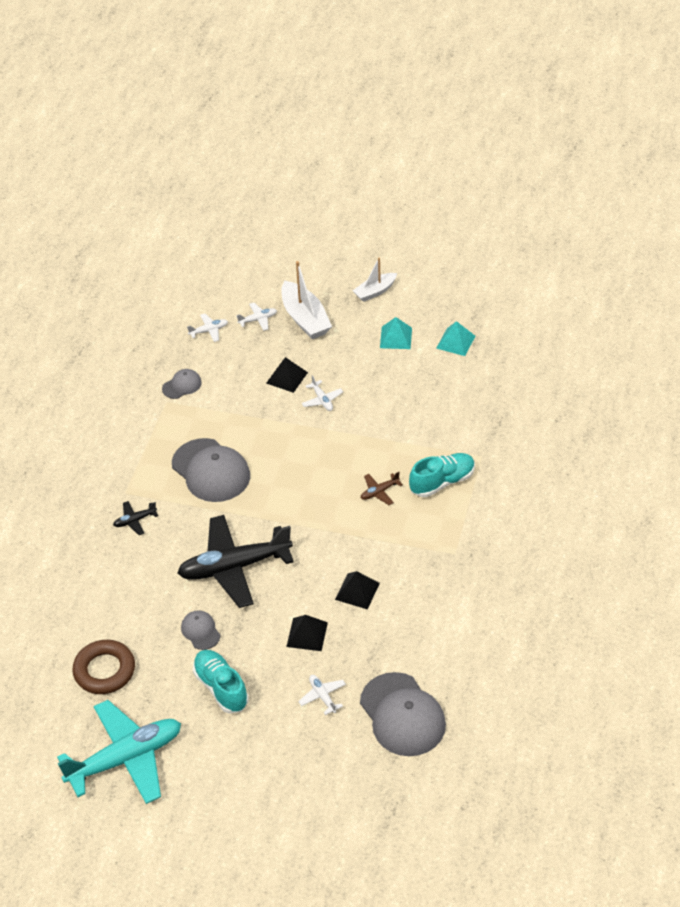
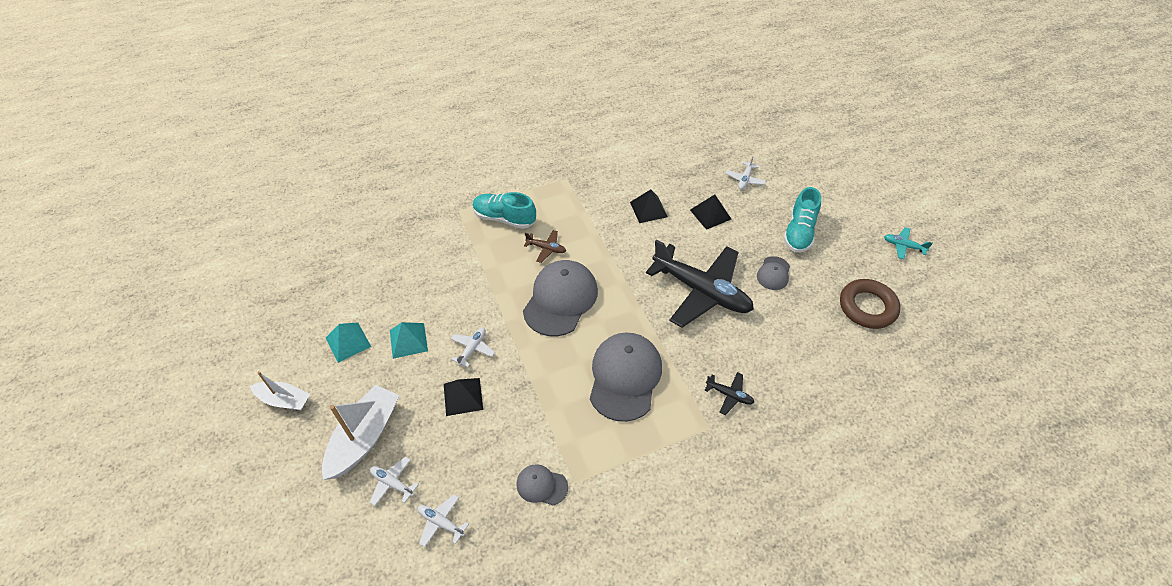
camera: 130 degrees left, 5 degrees up
turquoise plane [57,700,181,804] -> turquoise plane [884,227,933,259], size x0.41
grey cap [360,672,446,756] -> grey cap moved to [523,260,598,336]
turquoise pyramid [437,321,475,356] -> turquoise pyramid moved to [390,322,428,359]

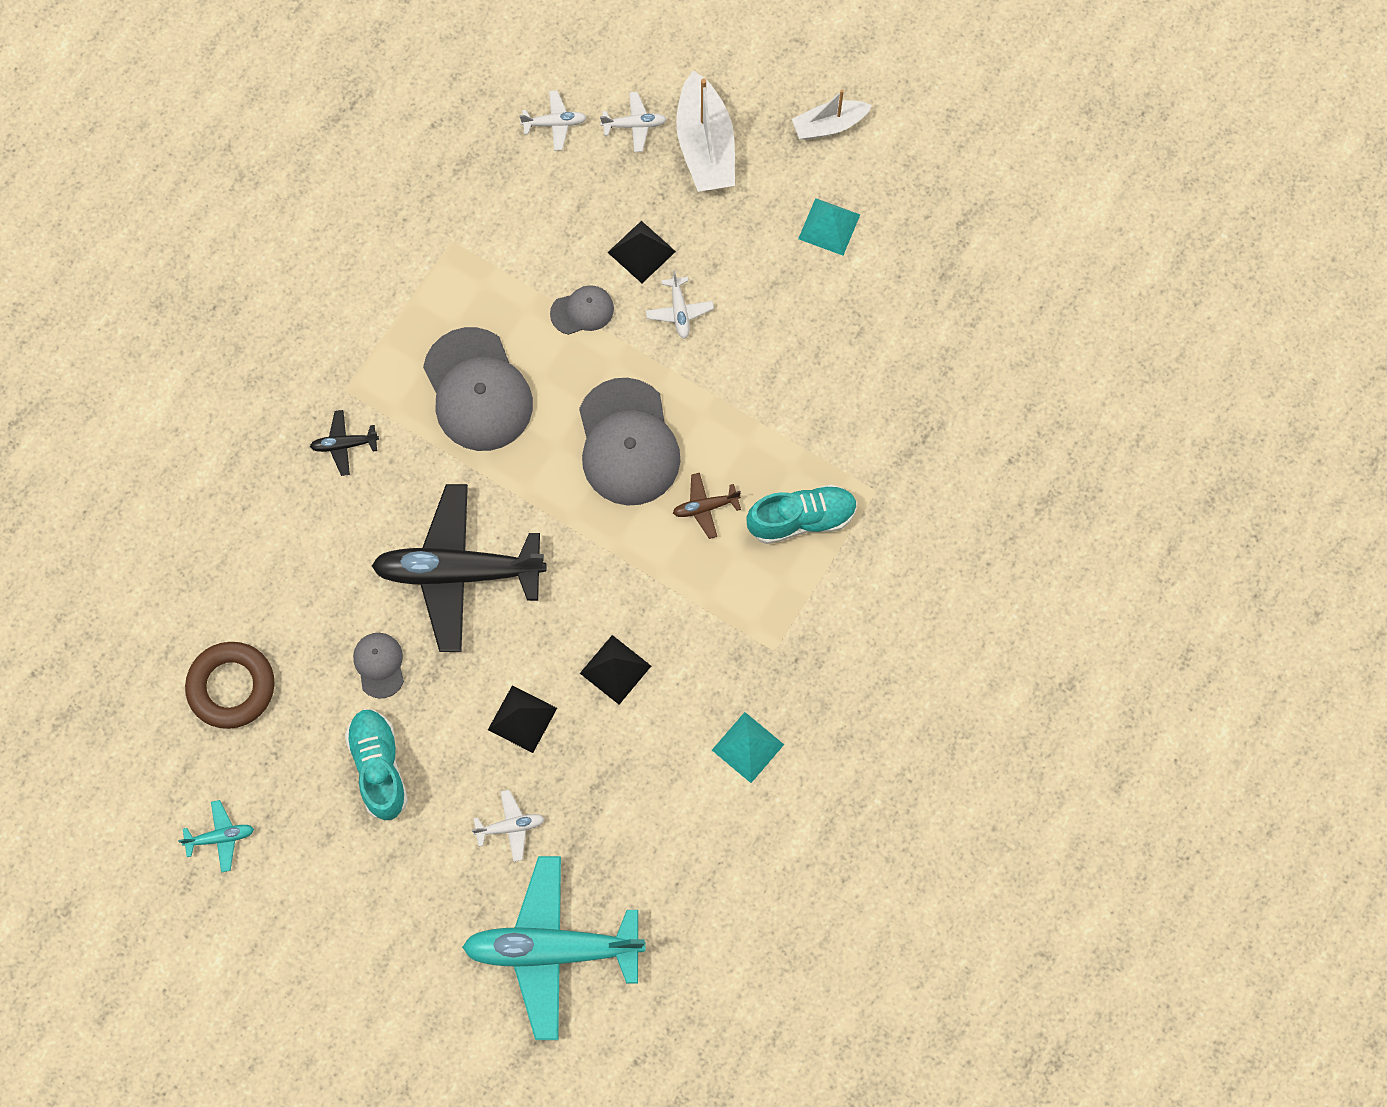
camera: 145 degrees right, 20 degrees up
turquoise pyramid [390,322,428,359] -> turquoise pyramid moved to [712,712,784,783]
grey cap [516,464,568,505] -> grey cap moved to [550,285,614,335]
white plane [726,156,766,190] -> white plane turned 90 degrees clockwise [472,790,545,862]
none -> turquoise plane [462,856,646,1040]

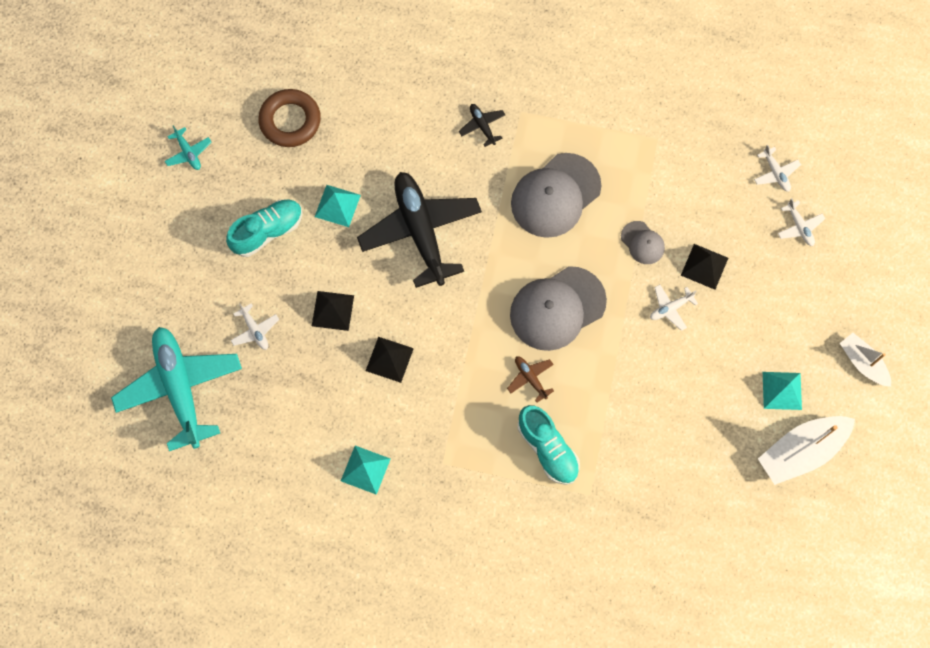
camera: 70 degrees right, 0 degrees up
grey cap [353,633,404,699] -> turquoise pyramid [315,185,361,227]
white boat [676,70,735,192] -> white boat moved to [758,416,855,485]

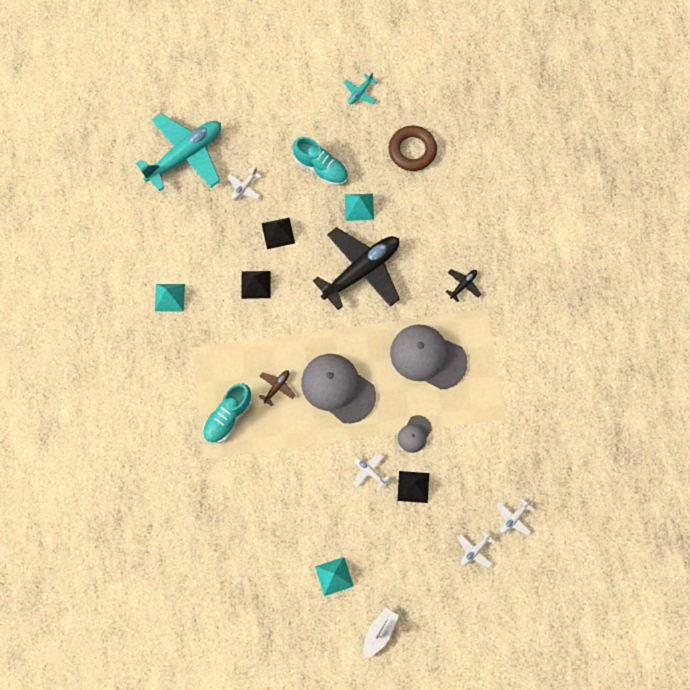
camera: 70 degrees right, 0 degrees up
white boat [758,416,855,485] -> none

